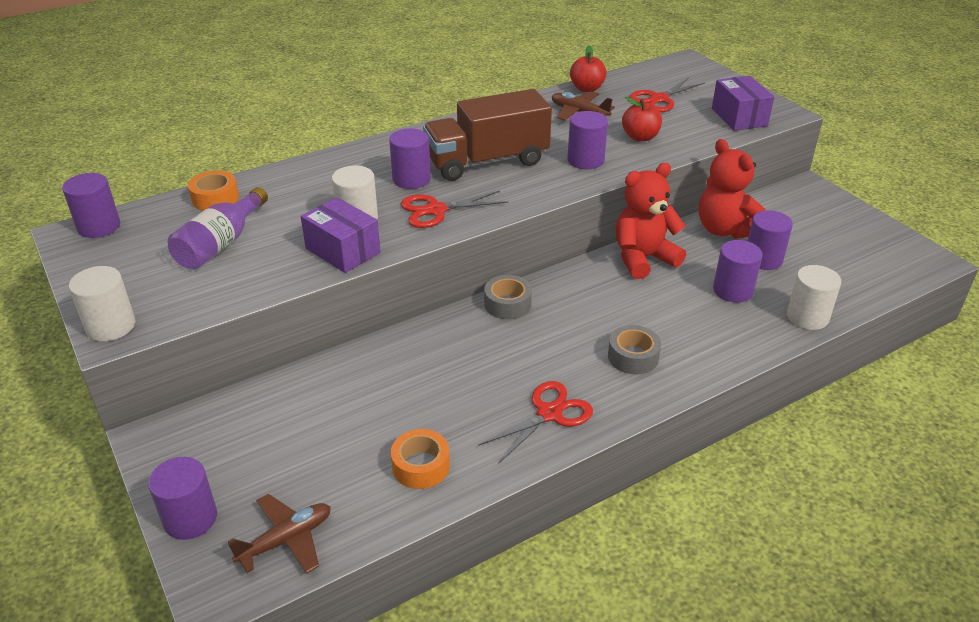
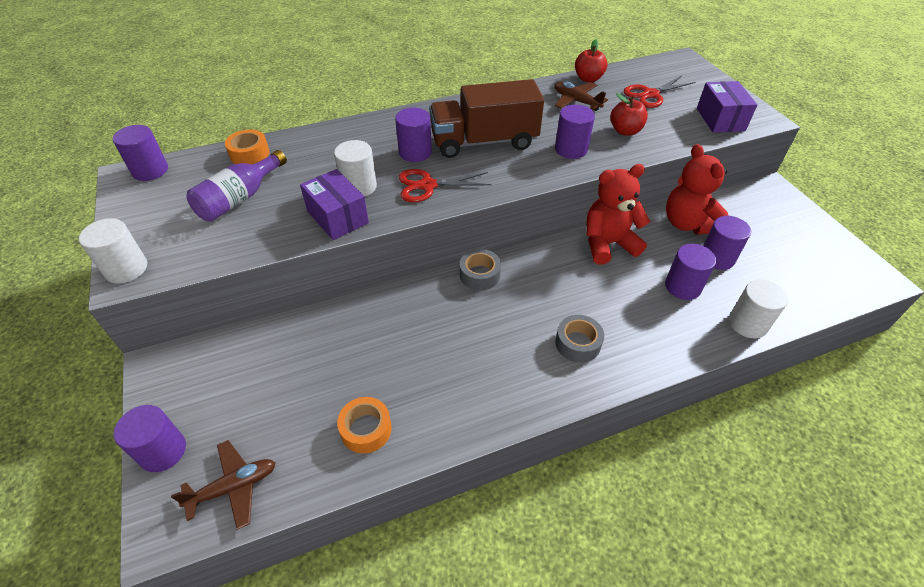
camera: 10 degrees right, 10 degrees up
red scissors [478,381,593,464] -> none

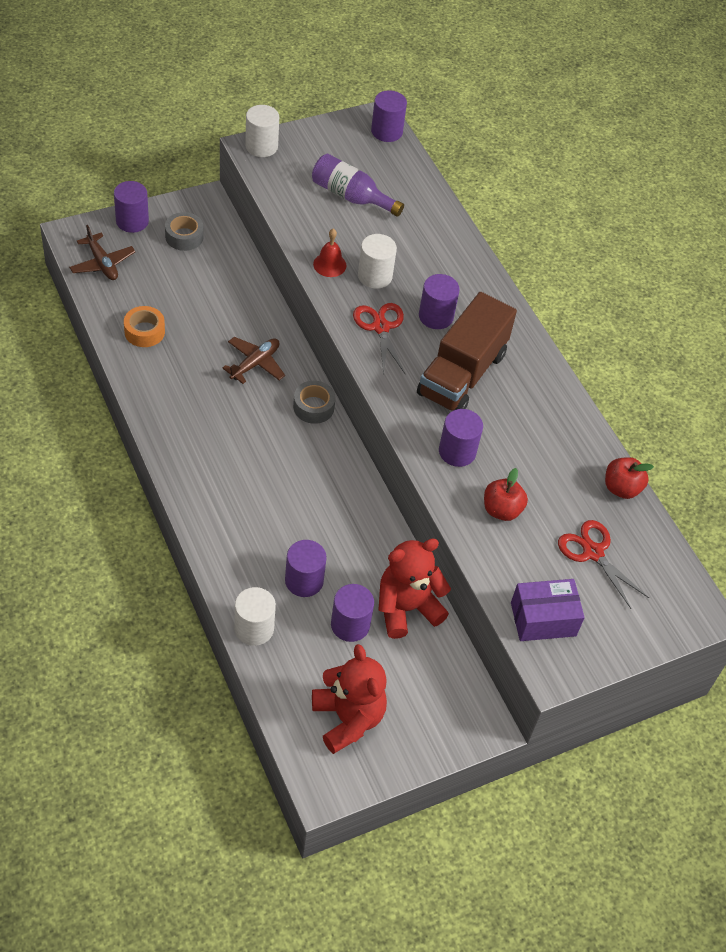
camera: 80 degrees right, 5 degrees up
orange tape [225,130,270,164] -> none
purple box [300,169,369,240] -> red bell [313,229,347,277]
brown truck [429,79,544,158] -> brown truck turned 135 degrees counterclockwise [417,292,517,411]
brown plane [554,81,608,111] -> brown plane moved to [222,337,285,384]
grey tape [555,315,604,363] -> grey tape moved to [165,212,204,251]
red teddy bear [586,164,650,265] -> red teddy bear moved to [312,644,387,754]

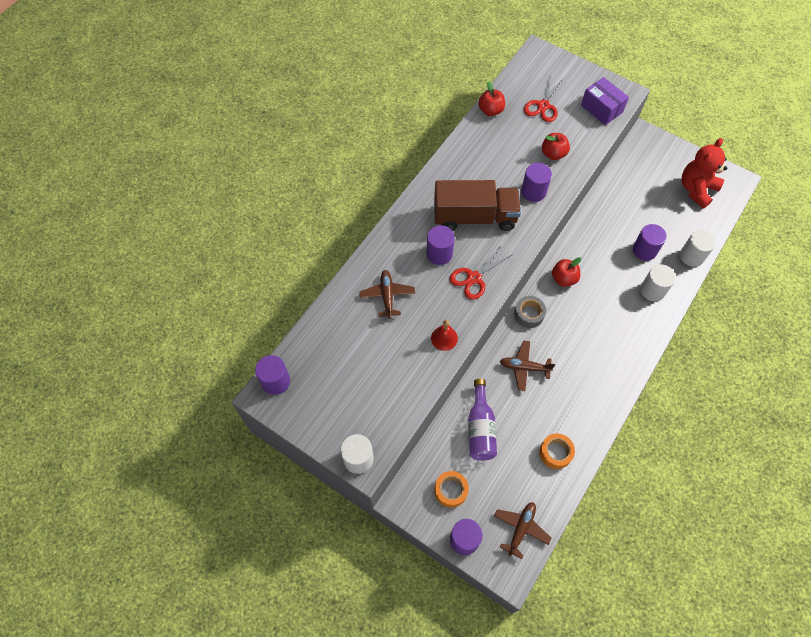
camera: 115 degrees left, 10 degrees up
grey tape [165,212,204,251] -> orange tape [434,471,469,508]
purple bottle [312,154,404,217] -> purple bottle moved to [468,379,497,460]
purple cylinder [331,584,374,642] -> none
white cylinder [358,234,397,289] -> white cylinder moved to [640,265,676,301]
red teddy bear [378,539,451,639] -> none
none -> brown plane [360,270,415,319]
none -> red apple [552,257,581,287]

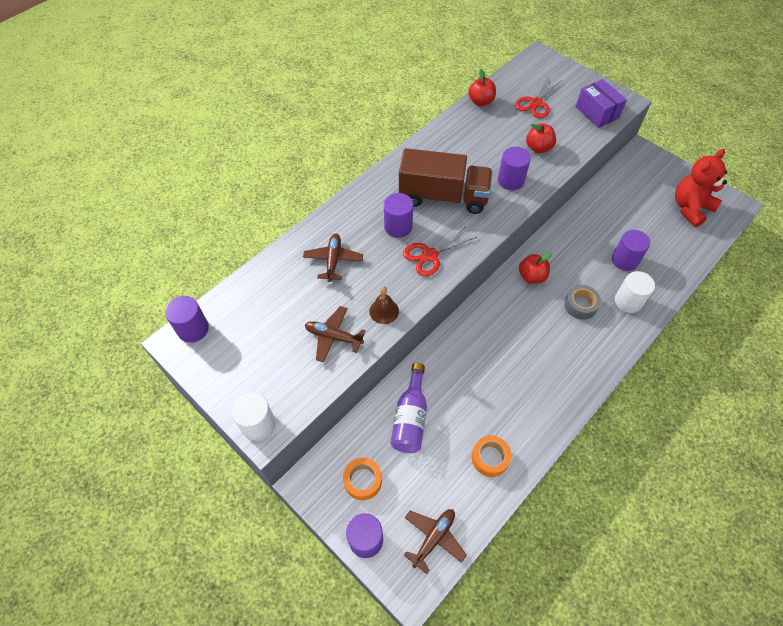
camera: 10 degrees right, 5 degrees down
red bell [431,320,458,351] -> brown bell [369,286,399,324]
brown plane [500,341,555,391] -> brown plane moved to [305,306,366,362]
grey tape [514,296,546,328] -> grey tape moved to [564,285,601,320]
white cylinder [680,230,716,267] -> none

